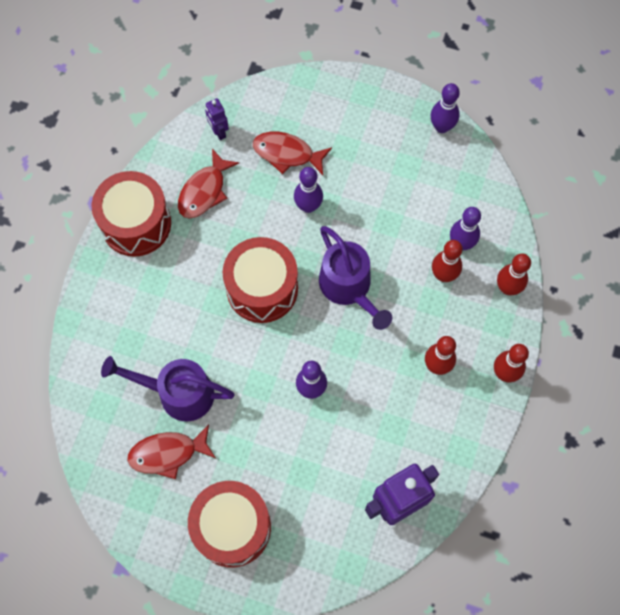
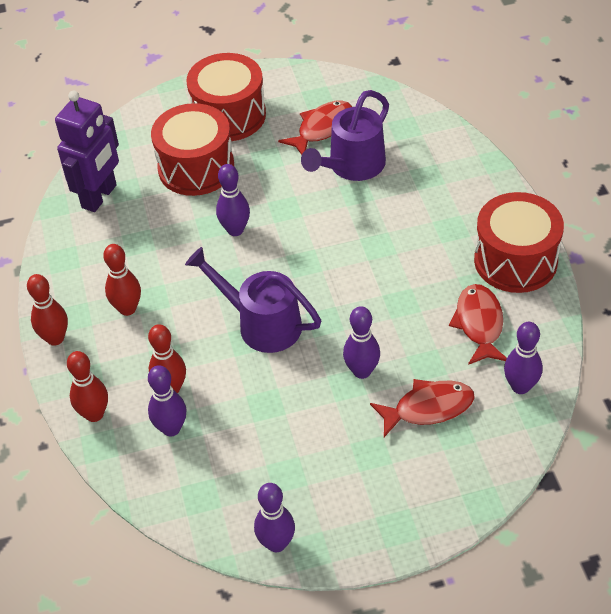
camera: 150 degrees right, 20 degrees down
purple watering can [101,356,235,422] -> purple watering can turned 150 degrees clockwise [301,90,389,181]
purple robot [205,98,229,140] -> purple bowling pin [504,322,543,394]
red drum [223,237,298,323] -> red drum moved to [151,103,234,196]

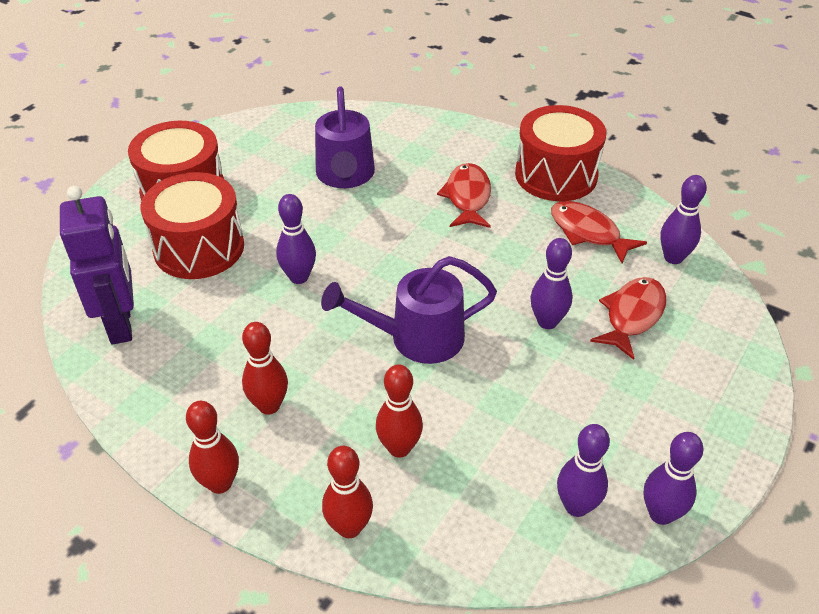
camera: 45 degrees left, 5 degrees down
purple bowling pin [148,365,186,436] -> purple bowling pin moved to [557,424,610,517]
red fish [278,101,352,155] -> red fish moved to [437,163,491,228]

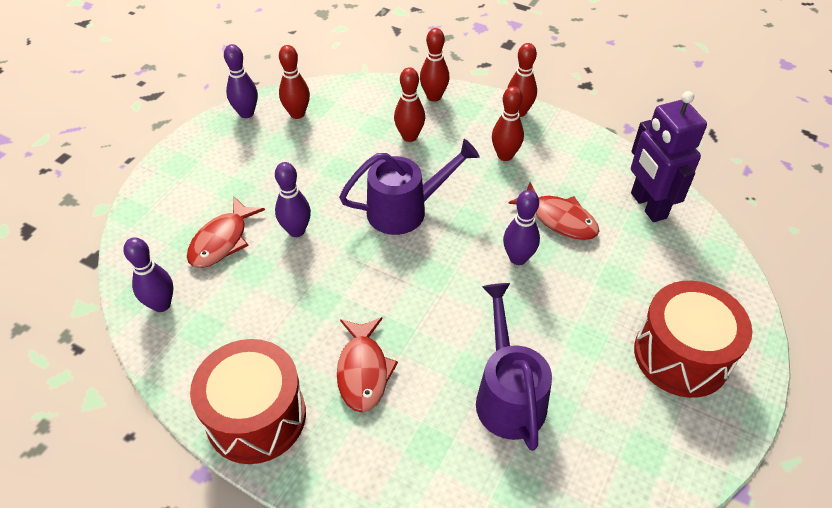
camera: 175 degrees right, 5 degrees up
red drum [140,172,244,279] -> none
red fish [551,201,647,263] -> red fish moved to [508,182,599,240]
purple bowling pin [557,424,610,517] -> red bowling pin [279,45,310,119]

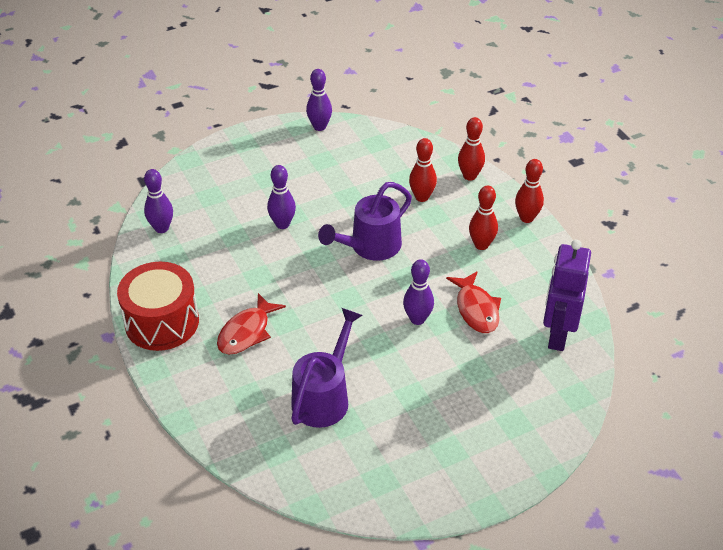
camera: 35 degrees right, 5 degrees down
red fish [187,197,265,268] -> none
red bowling pin [279,45,310,119] -> none
purple watering can [339,139,480,235] -> purple watering can turned 120 degrees clockwise [318,182,412,261]
red drum [634,281,752,398] -> none

